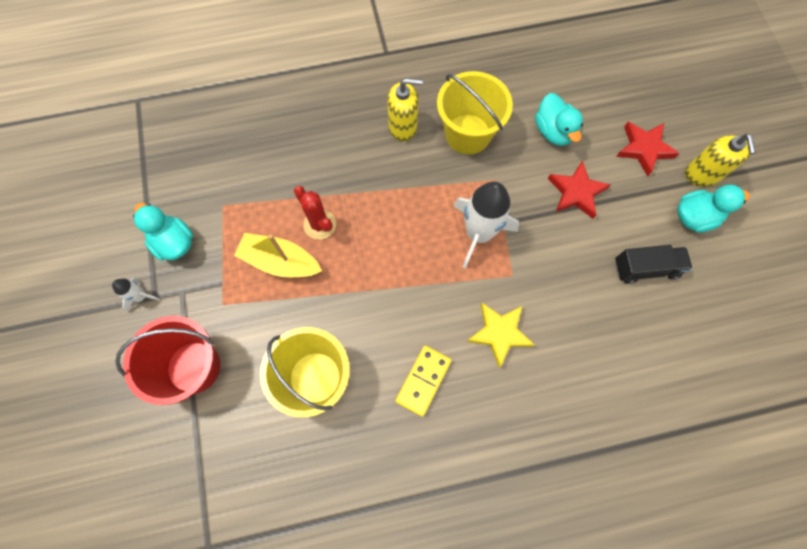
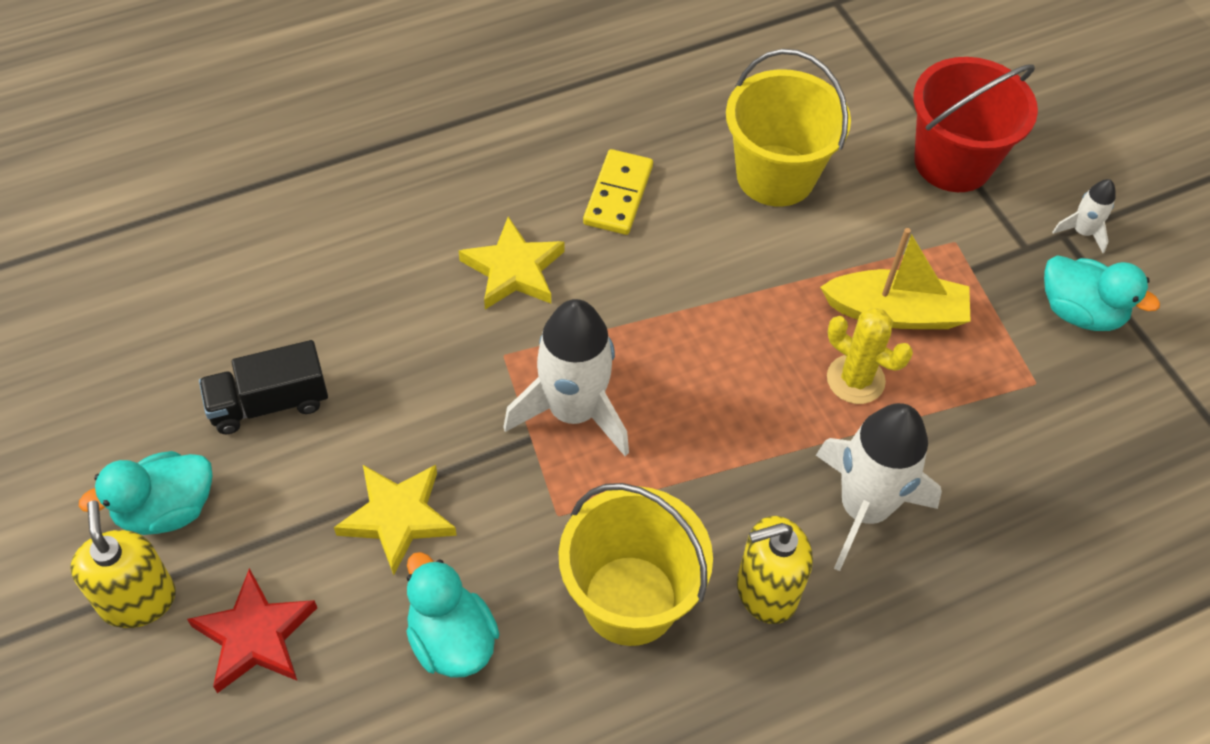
camera: 165 degrees right, 15 degrees down
red cactus [294,186,336,240] -> yellow cactus [827,308,913,404]
red star [548,160,611,219] -> yellow star [334,465,457,575]
none -> white rocket [816,403,942,571]

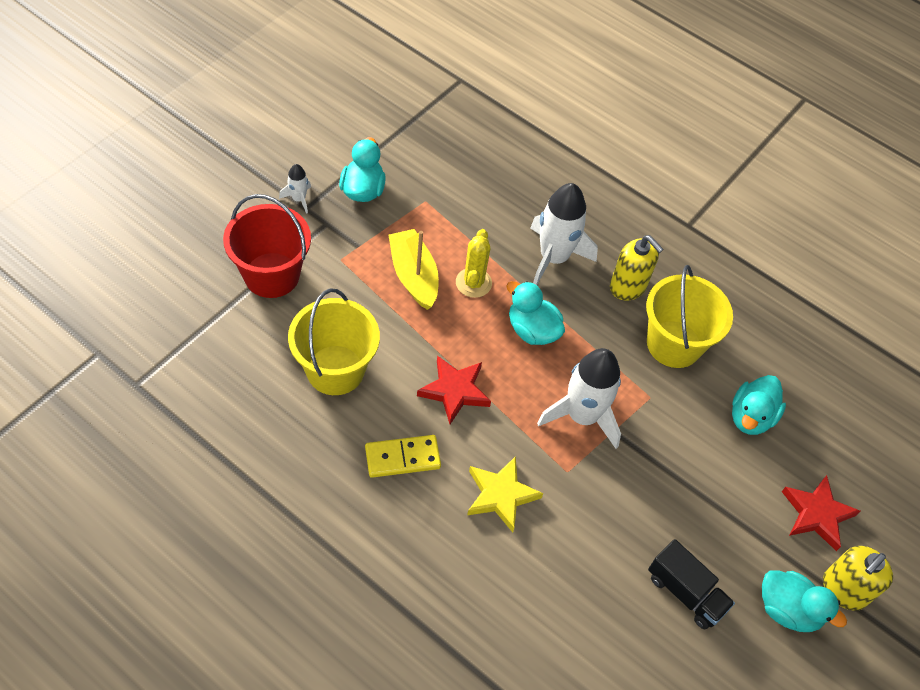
camera: 120 degrees left, 0 degrees up
yellow star [334,465,457,575] -> none
none -> red star [417,356,491,424]
none -> turquoise duck [506,281,565,345]

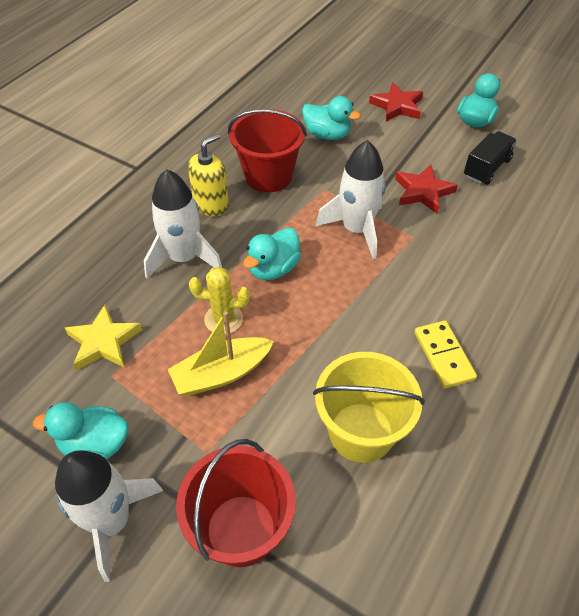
camera: 90 degrees left, 5 degrees down
white rocket [279,164,311,214] -> white rocket [55,450,163,582], size x2.13
red star [417,356,491,424] -> red star moved to [395,165,458,214]
yellow star [467,456,543,532] -> yellow star moved to [65,305,142,371]
yellow bucket [646,265,733,368] -> red bucket [228,109,307,192]
yellow soap dispenser [823,545,893,611] -> none

